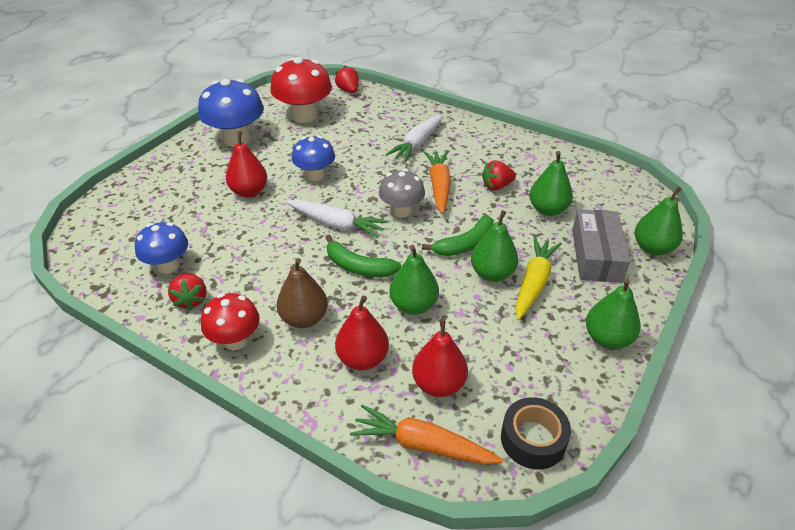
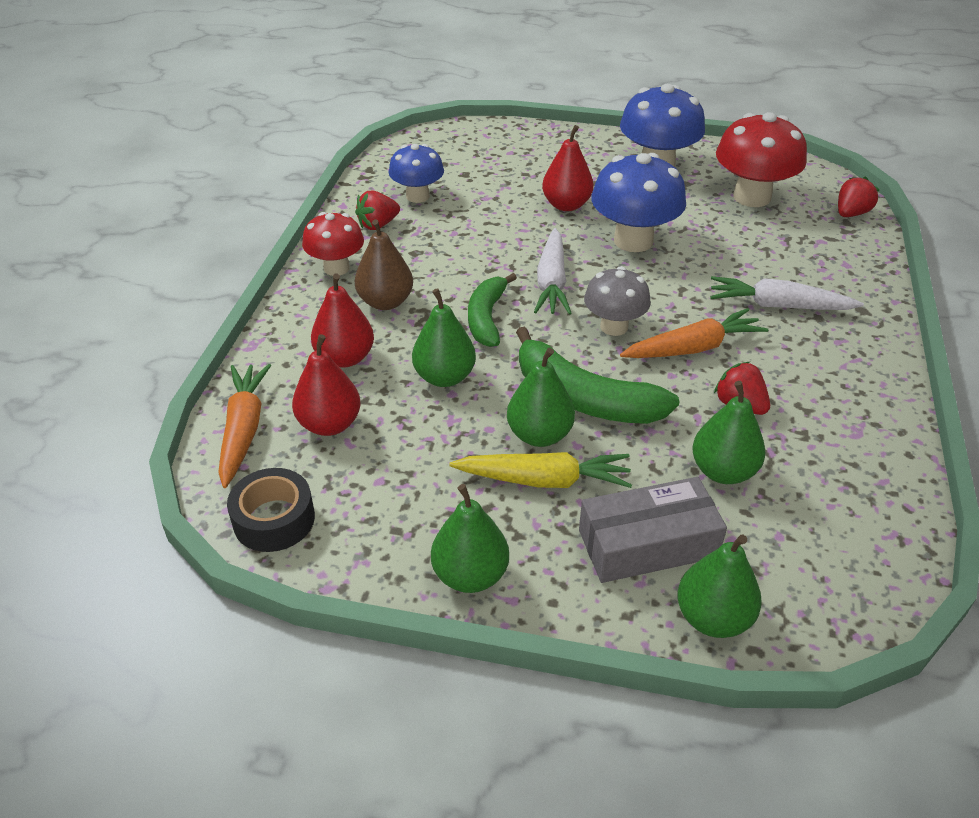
camera: 70 degrees right, 0 degrees up
blue mushroom [292,136,335,181] -> blue mushroom [591,153,686,252], size x1.57
green banana [422,215,494,256] -> green banana [516,327,679,424], size x1.51

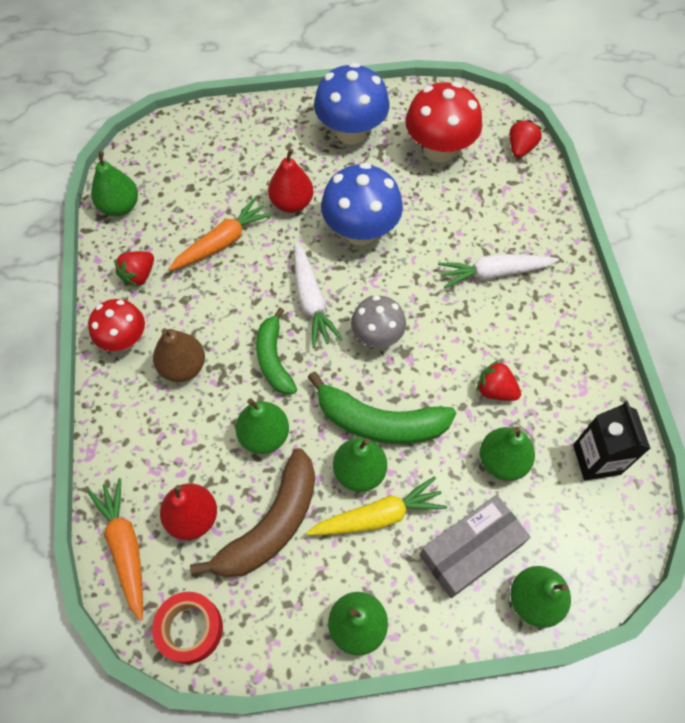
camera: 20 degrees left, 20 degrees up
black tape [227,468,315,552] -> red tape [152,592,223,664]
red pear [311,274,374,368] -> none
blue mushroom [389,144,444,203] -> none
orange carrot [620,308,769,358] -> orange carrot moved to [169,197,273,271]
none -> green pear [91,151,138,216]
none -> brown banana [190,448,315,577]
none -> black carton [573,401,651,480]

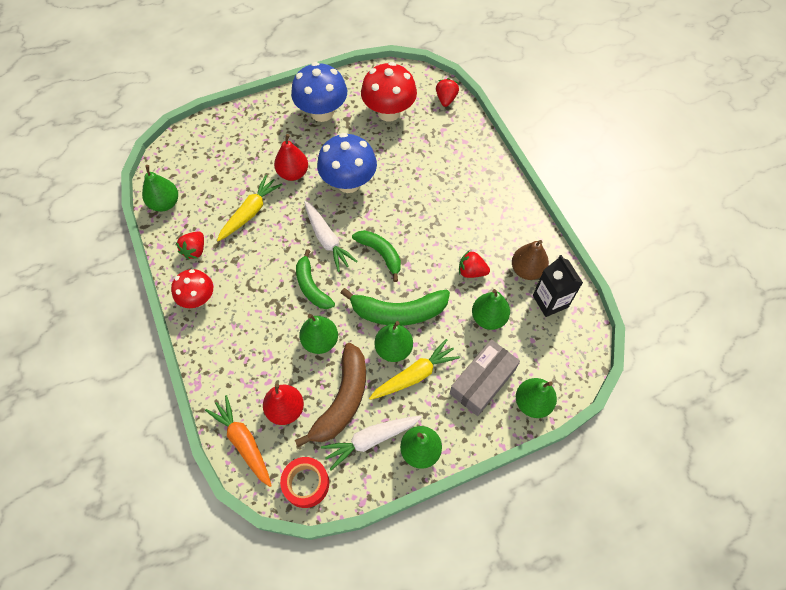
camera: 15 degrees left, 0 degrees up
brown pear [153,328,205,382] -> brown pear moved to [512,240,549,280]
orange carrot [169,197,273,271] -> yellow carrot [217,175,282,242]
grey mushroom [351,296,406,348] -> green banana [352,230,401,282]
white carrot [438,254,559,288] -> white carrot moved to [321,415,422,470]

